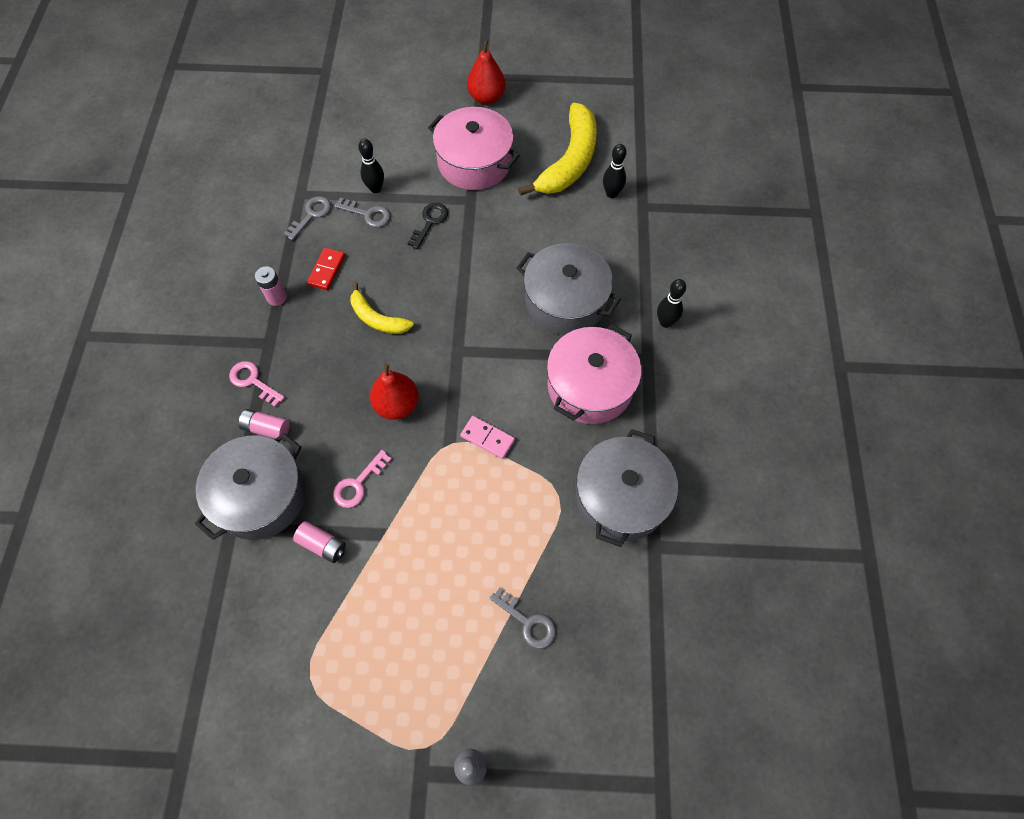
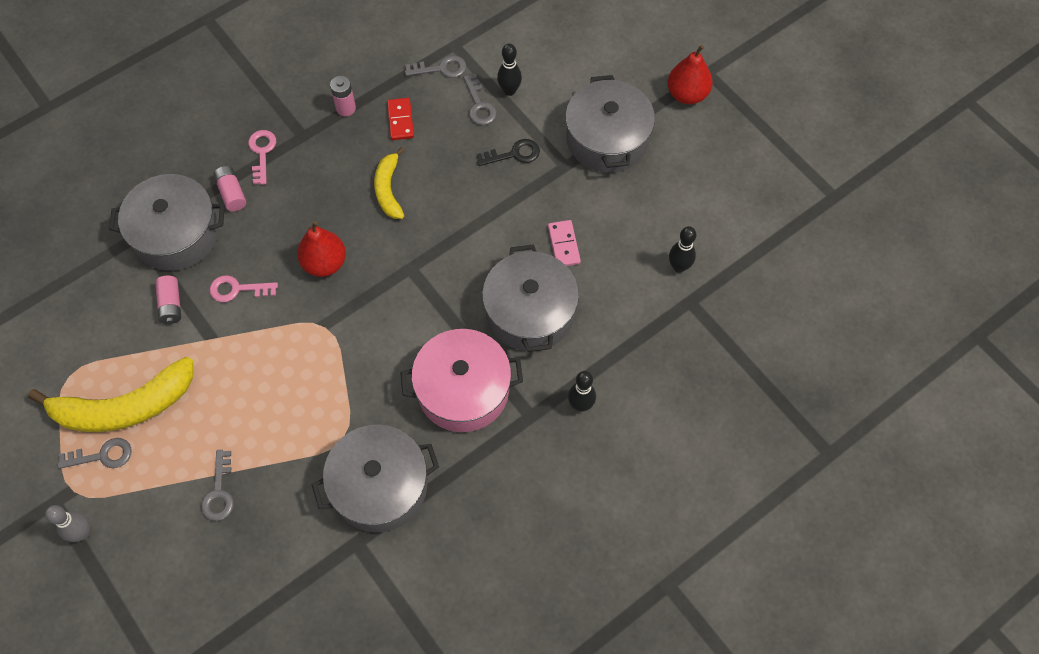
camera: 50 degrees right, 0 degrees up
red domino [307,247,345,290] -> red domino turned 75 degrees counterclockwise [387,98,414,140]
pink pot [428,107,520,190] -> grey pot [565,75,655,173]
pink domino [460,416,515,459] -> pink domino moved to [548,220,581,266]
yellow banana [518,102,597,196] -> yellow banana moved to [28,356,193,432]
none -> grey key [58,438,132,469]

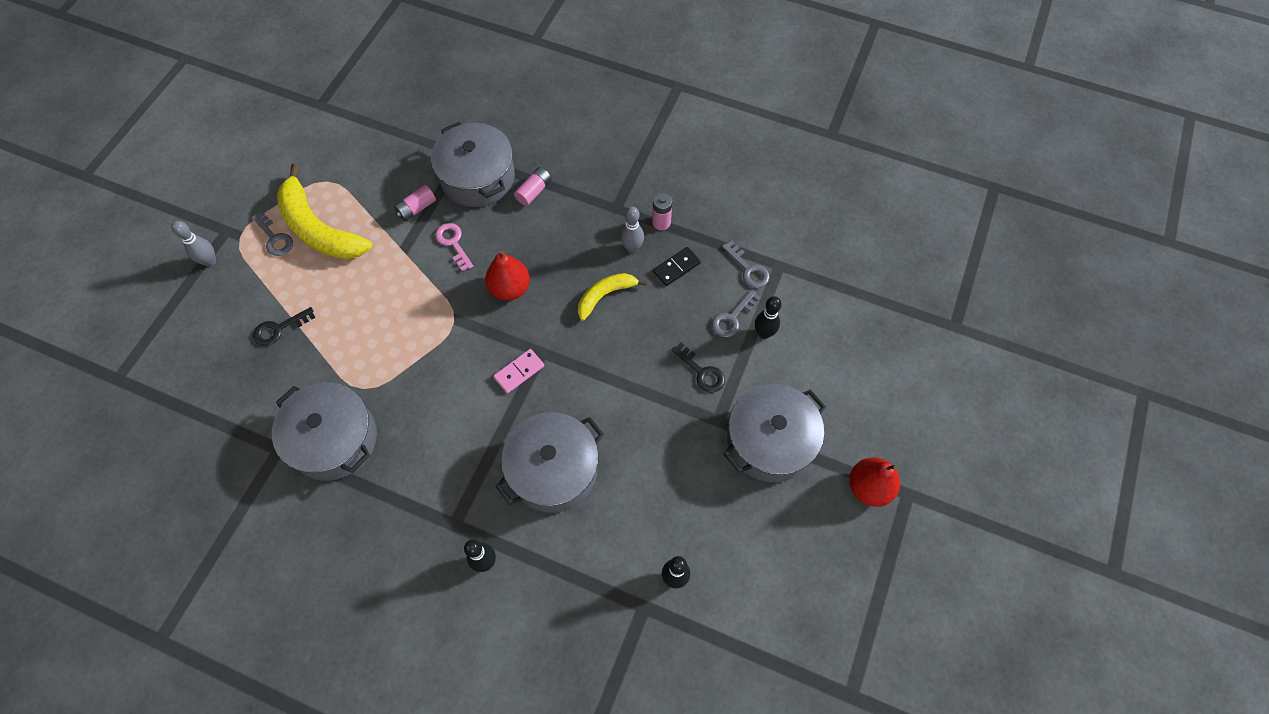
camera: 60 degrees right, 0 degrees up
grey key [201,450,234,521] -> black key [253,307,316,346]
pink key [248,130,276,185] -> none
red domino [387,98,414,140] -> black domino [653,247,701,286]
pink pot [400,329,523,432] -> none
pink domino [548,220,581,266] -> pink domino moved to [493,349,544,393]
none -> grey bowling pin [620,206,644,253]

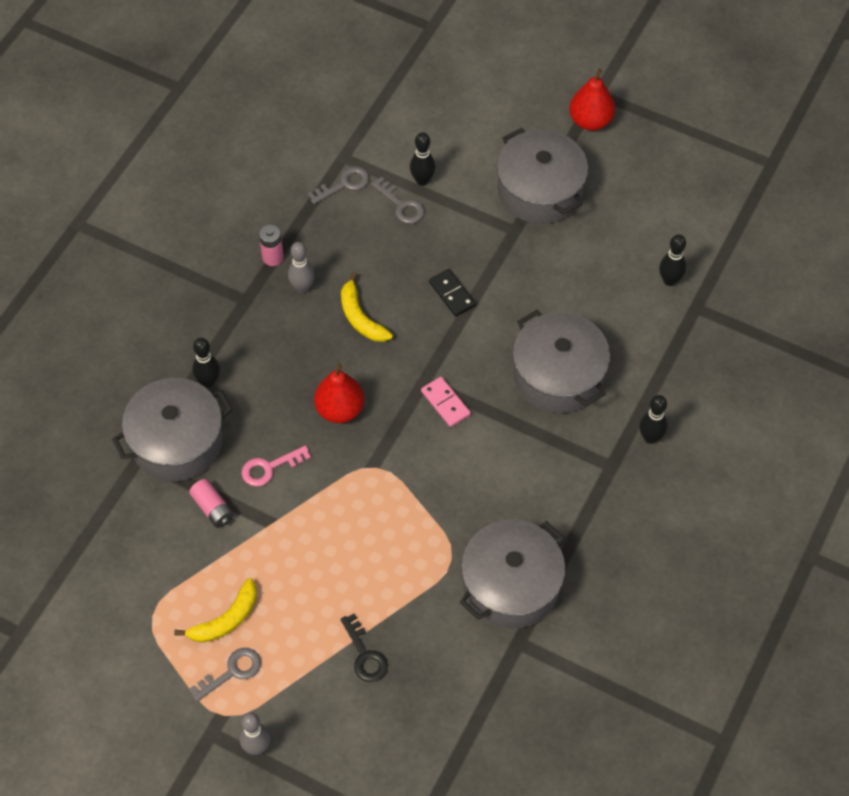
camera: 85 degrees left, 5 degrees down
yellow banana [277,164,372,259] -> yellow banana [174,578,257,643], size x0.55
pink battery [514,167,551,206] -> black bowling pin [192,338,220,388]
black domino [653,247,701,286] -> black domino moved to [429,269,476,317]
black key [671,343,725,393] -> none

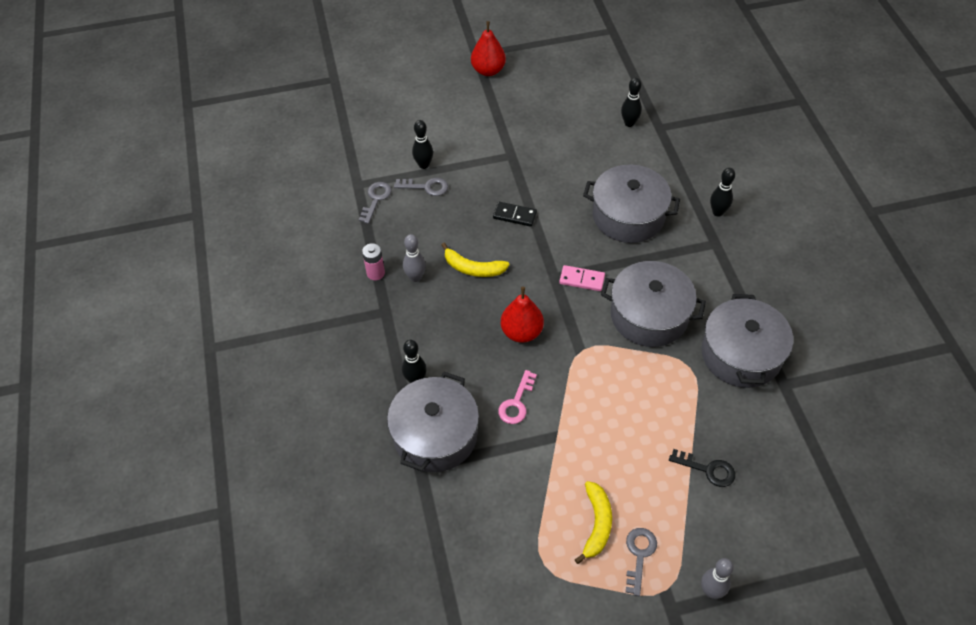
camera: 40 degrees left, 5 degrees down
pink battery [189,479,234,528] -> none
grey pot [496,128,588,224] -> grey pot moved to [601,261,706,347]

